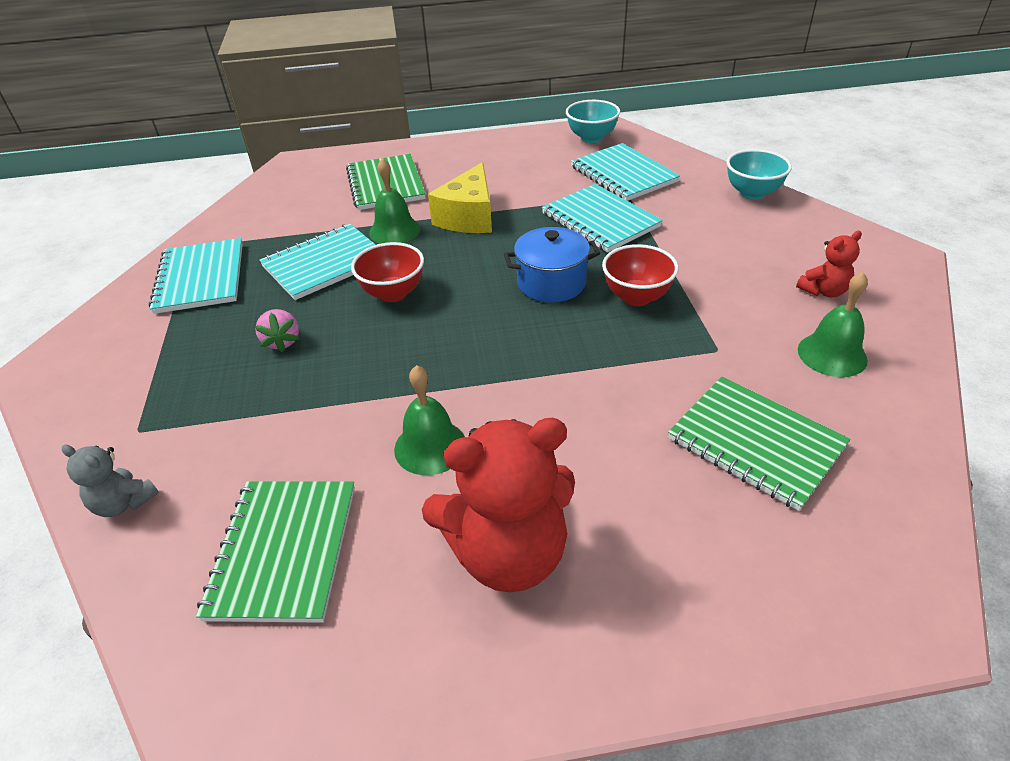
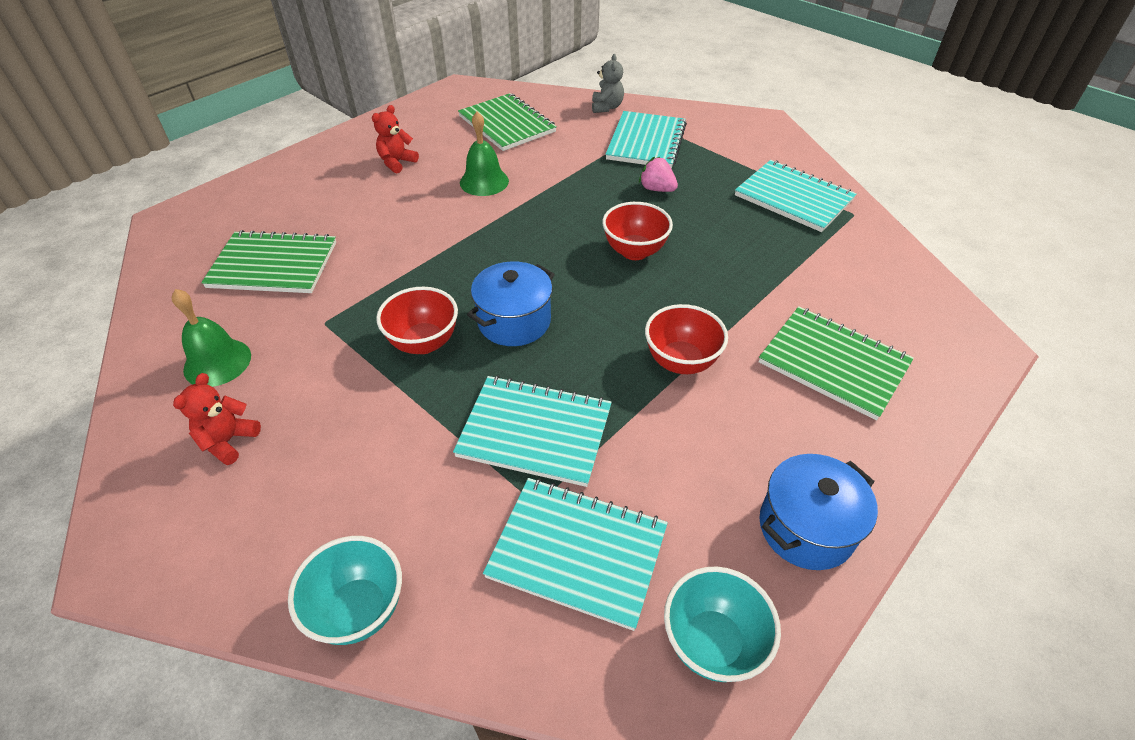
camera: 140 degrees right, 5 degrees up
grey teddy bear [62,445,159,517] -> grey teddy bear turned 105 degrees clockwise [592,54,624,113]
turquoise notebook [259,224,376,300] -> turquoise notebook moved to [605,111,687,168]
green bell [369,158,420,244] -> none
red teddy bear [422,418,575,592] -> red teddy bear [372,105,419,173], size x0.48
yellow cheese [428,162,492,233] -> red bowl [645,304,728,374]
none -> blue pot [759,454,878,570]

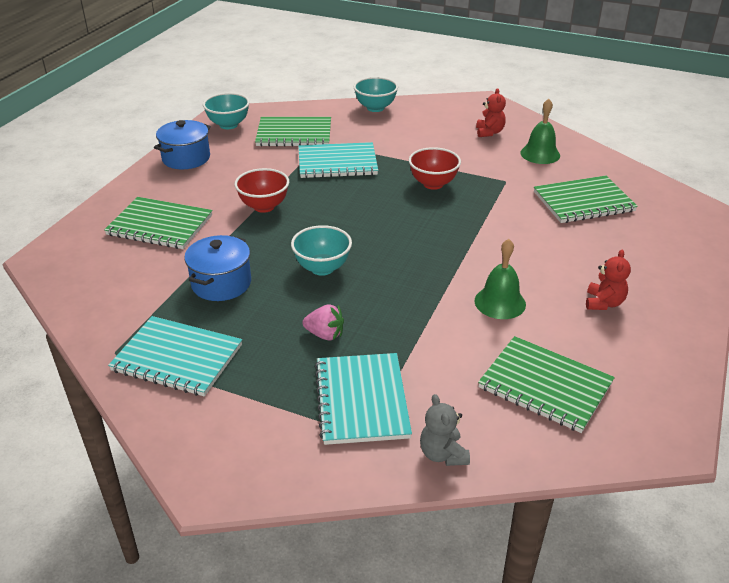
camera: 160 degrees right, 10 degrees down
blue pot [467,261,555,346] -> blue pot moved to [184,235,251,301]
turquoise notebook [483,478,668,631] -> green notebook [255,117,331,147]
red bowl [602,202,673,260] -> turquoise bowl [291,225,352,276]

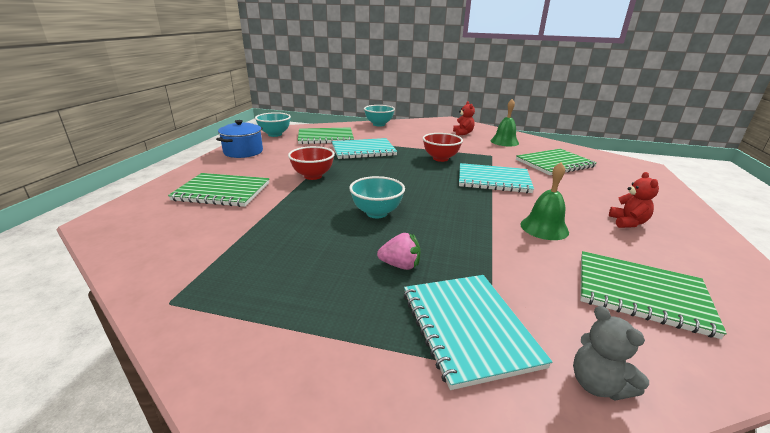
camera: 10 degrees left, 10 degrees down
turquoise notebook [108,316,242,396] -> turquoise notebook moved to [459,163,534,193]
blue pot [184,235,251,301] -> none

